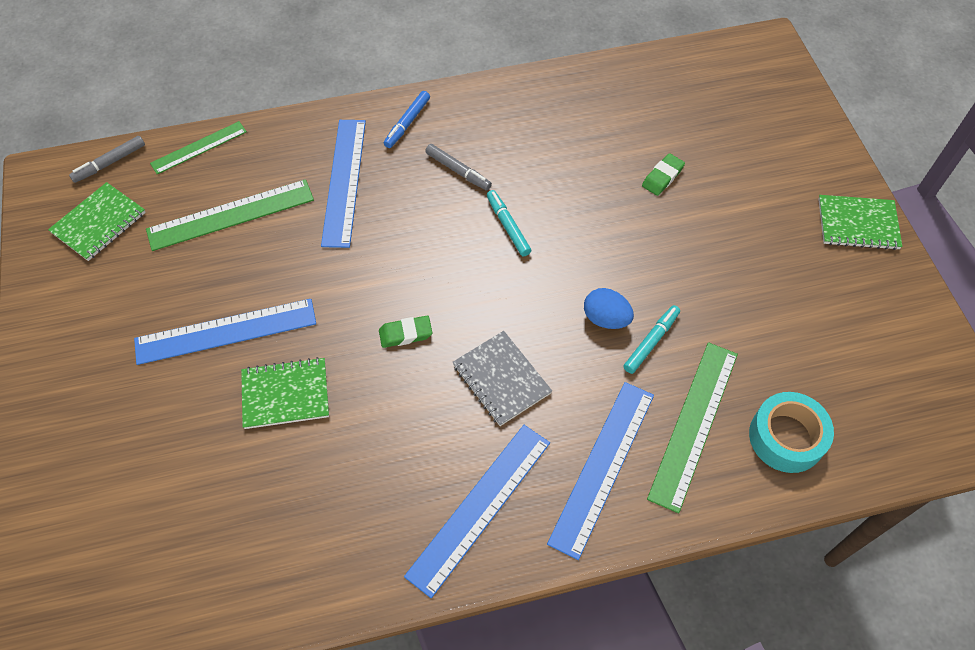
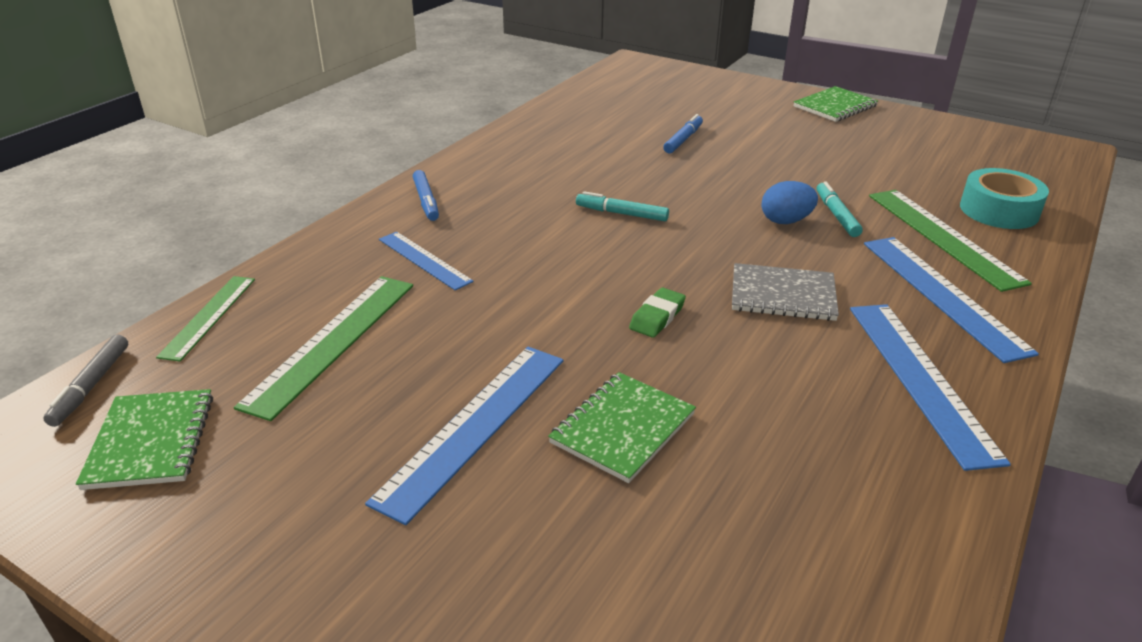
camera: 45 degrees left, 25 degrees down
blue ruler [321,120,366,248] -> blue ruler [379,232,474,290], size x0.62
grey marker [425,144,492,191] -> none
green eraser [642,153,685,196] -> blue marker [663,114,703,153]

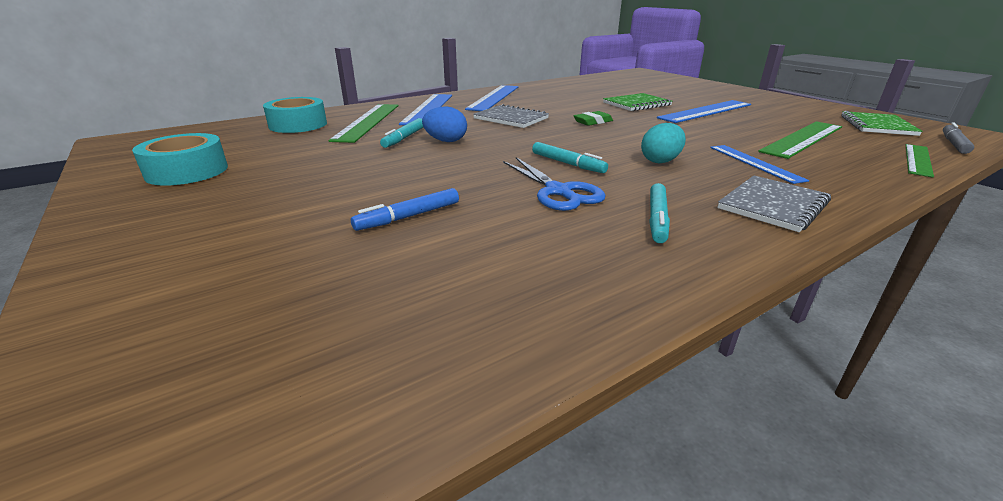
camera: 155 degrees left, 5 degrees down
blue marker [413,170,439,221] -> grey notebook [717,175,831,232]
green notebook [794,86,878,122] -> none
none -> turquoise tape [132,133,228,186]
none -> blue scissors [503,157,606,211]
none -> turquoise egg [641,123,686,163]
none -> turquoise marker [649,183,670,243]

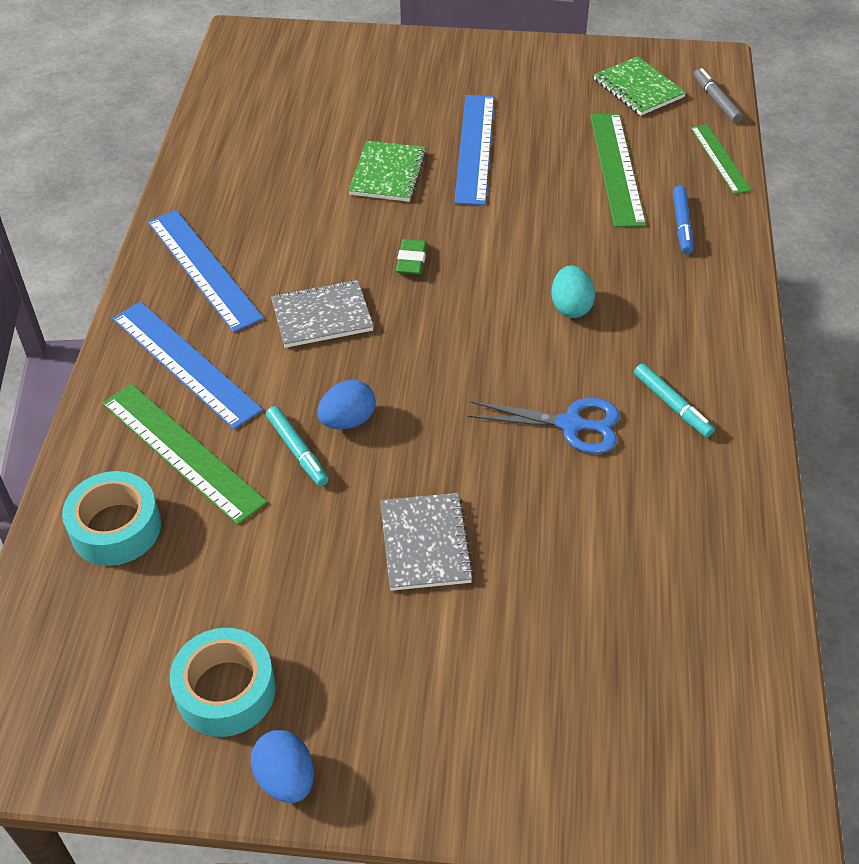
camera: 50 degrees left, 20 degrees up
blue marker [351,188,459,231] -> blue marker moved to [673,186,693,254]
turquoise marker [532,142,608,173] -> none
blue ruler [710,145,809,184] -> none
grey notebook [717,175,831,232] -> grey notebook moved to [380,493,474,591]
none -> blue egg [251,730,314,803]

